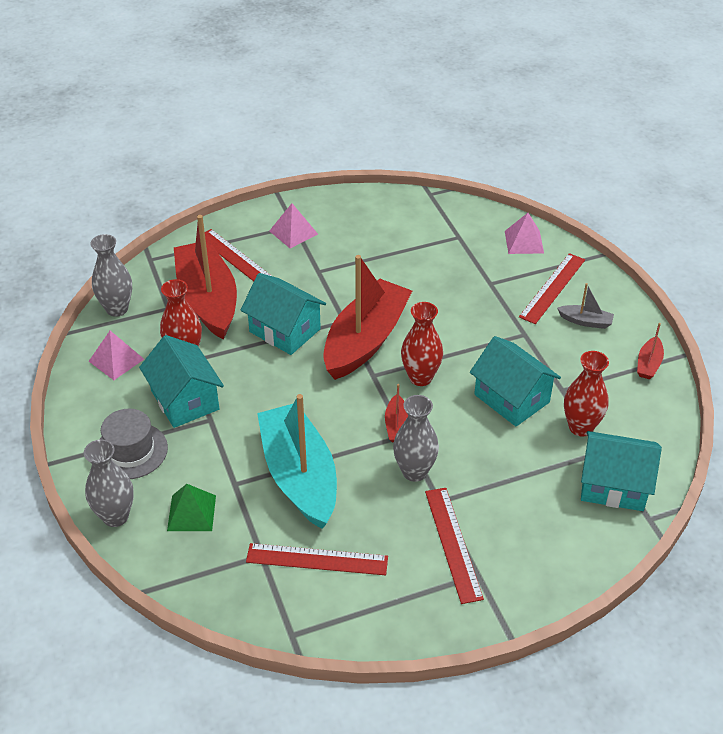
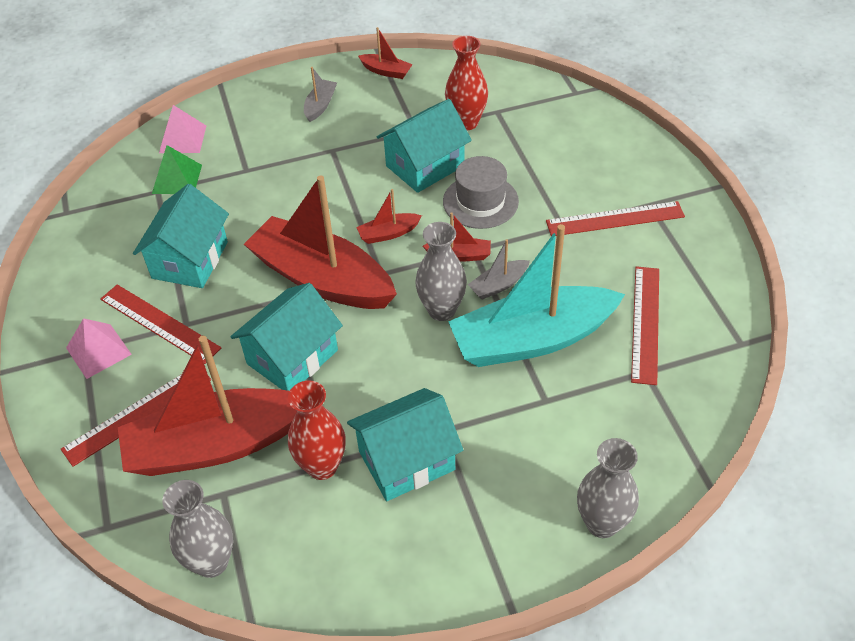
camera: 85 degrees left, 5 degrees up
pink pyramid [89,331,144,380] -> none
grey hat [99,409,168,479] -> grey hat moved to [443,156,519,229]
green pyramid [167,484,216,531] -> green pyramid moved to [152,145,202,194]
grey vase [393,395,439,482] -> grey vase moved to [415,222,467,321]
red vase [401,302,443,386] -> red boat [356,189,422,244]
red ruler [519,253,585,324] -> red ruler moved to [100,284,221,364]
turquoise house [581,431,662,511] -> turquoise house moved to [133,184,229,288]
none -> grey boat [468,239,530,300]

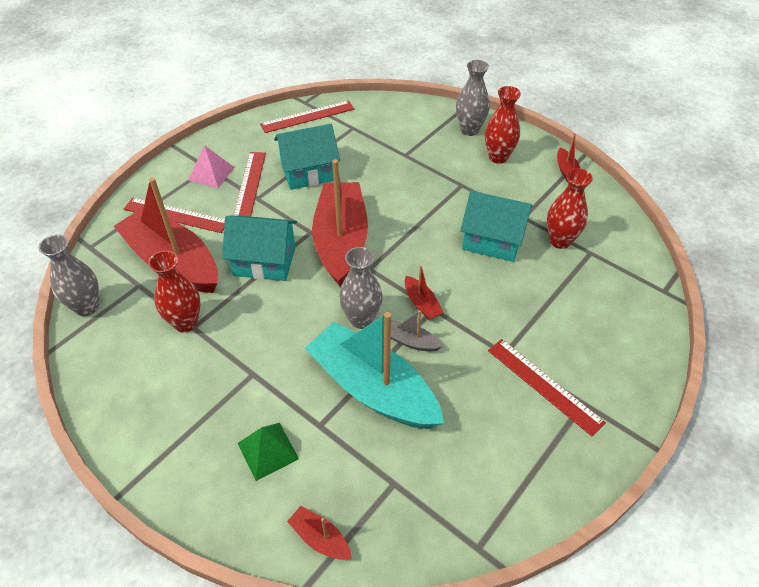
camera: 55 degrees right, 0 degrees up
green pyramid [152,145,202,194] -> green pyramid moved to [238,423,299,481]
pink pyramid [159,105,206,153] -> none
grey boat [304,67,337,122] -> red vase [485,86,521,164]
turquoise house [347,388,463,501] -> none
red boat [356,189,422,244] -> red boat moved to [287,506,352,560]
grey hat [443,156,519,229] -> none
grey vase [577,438,639,538] -> grey vase moved to [456,60,490,136]
red ruler [631,266,659,385] -> red ruler moved to [260,100,354,133]

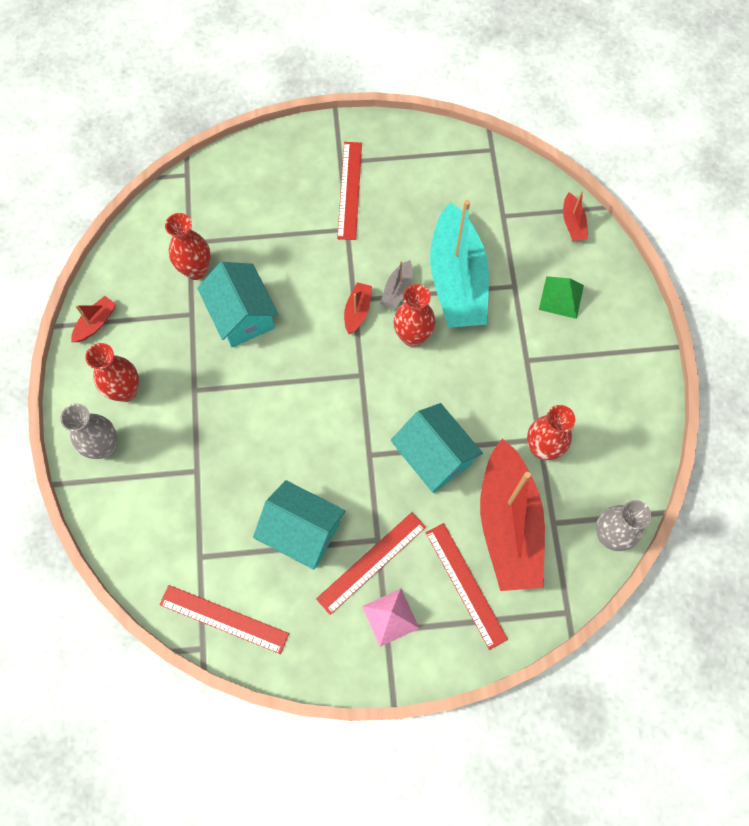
camera: 135 degrees left, 20 degrees up
red boat [312,159,368,286] -> none
grey vase [339,247,383,329] -> red vase [393,284,435,347]
grey boat [391,310,443,352] -> grey boat turned 45 degrees clockwise [380,260,413,310]

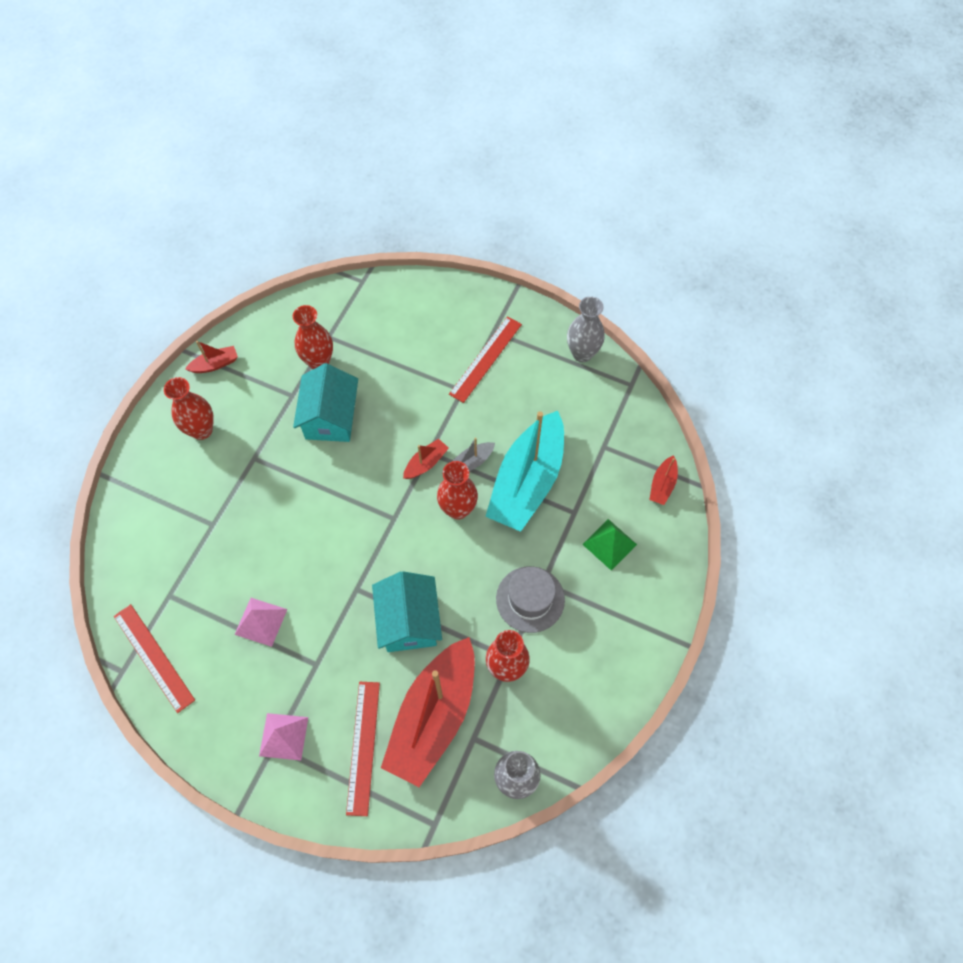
camera: 30 degrees right, 5 degrees down
grey vase [60,404,117,459] -> grey vase moved to [567,296,605,362]
turquoise house [253,480,345,570] -> pink pyramid [234,598,287,647]
red ruler [316,512,426,615] -> none
none -> grey hat [496,566,565,633]

